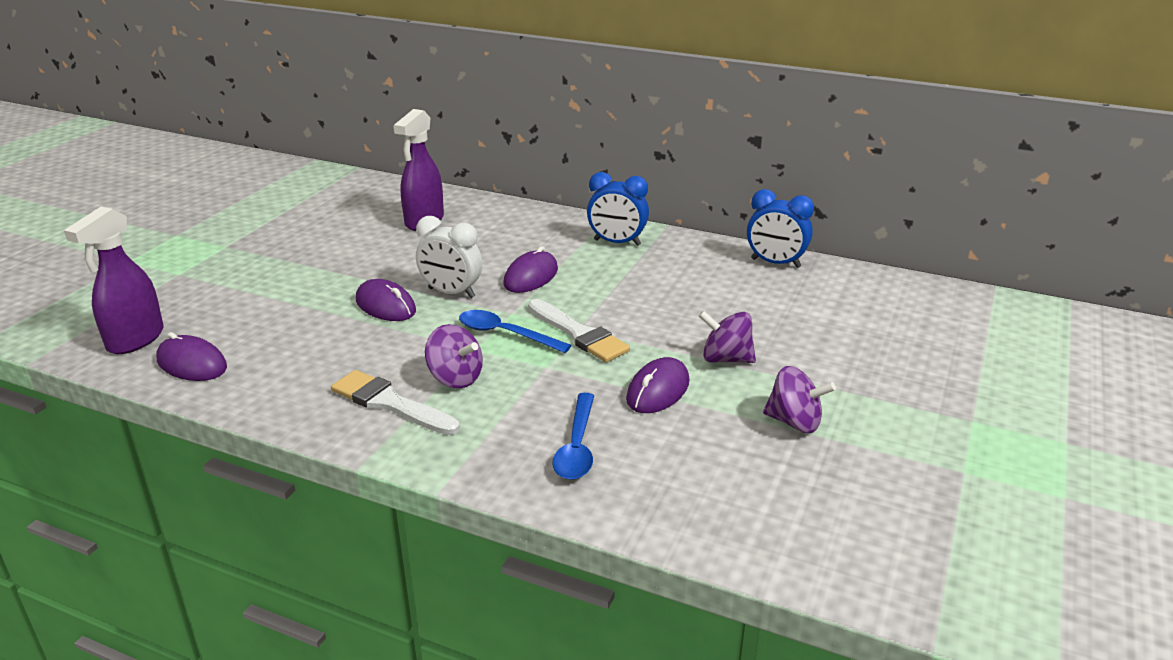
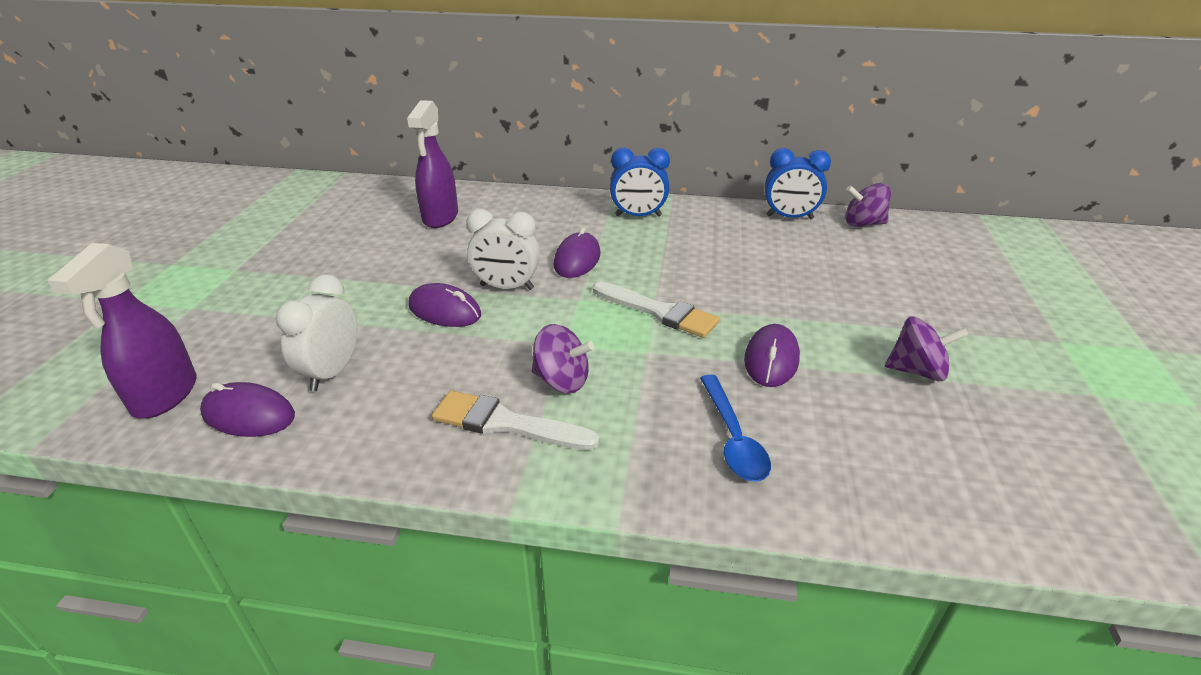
camera: 15 degrees left, 5 degrees up
blue spoon [459,310,572,353] -> none
purple spinning top [699,310,756,363] -> purple spinning top moved to [845,183,891,227]
none -> white clock [276,274,358,391]

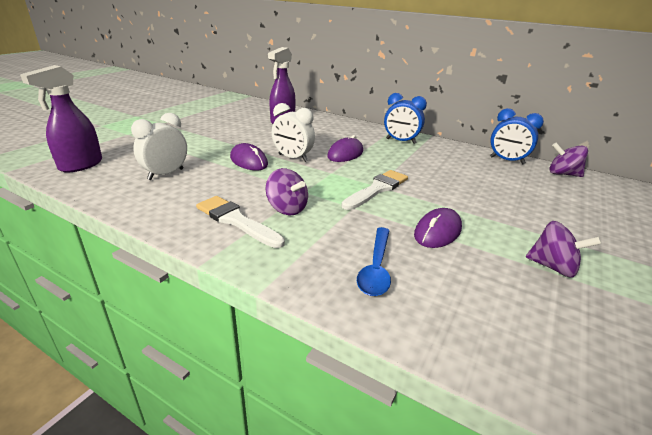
camera: 20 degrees right, 5 degrees down
purple mouse [200,382,295,437] -> none
white brush [593,281,719,338] -> white brush turned 105 degrees counterclockwise [341,170,408,210]

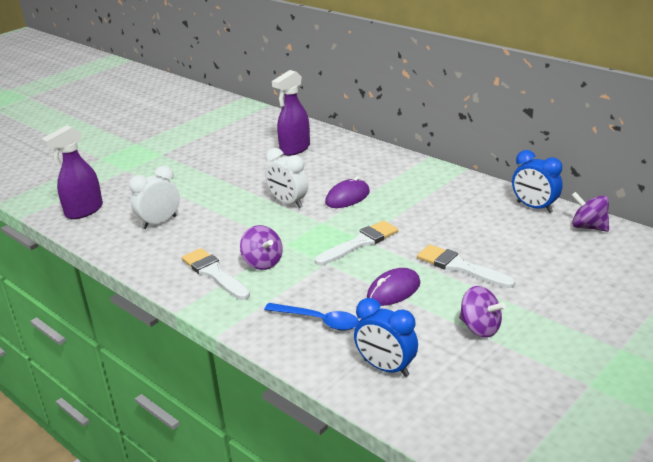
camera: 15 degrees right, 0 degrees up
purple mouse [230,143,268,170] -> none
blue spoon [357,227,391,296] -> blue spoon turned 90 degrees counterclockwise [264,303,359,330]
blue clock [384,93,427,144] -> blue clock moved to [354,298,418,377]
none -> white brush [417,244,515,288]

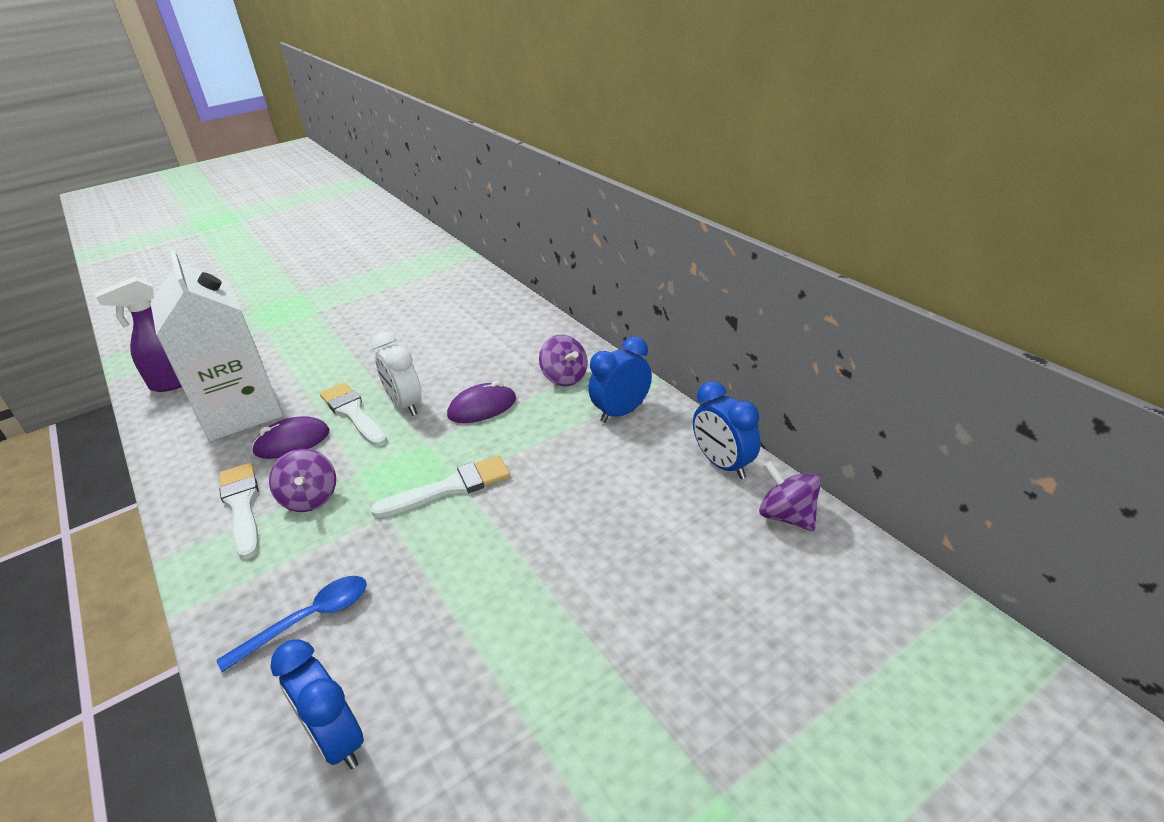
camera: 15 degrees right, 5 degrees up
white clock [129,166,180,229] -> white carton [150,251,283,442]
blue spoon [264,303,359,330] -> blue spoon turned 75 degrees counterclockwise [217,576,367,672]
purple spray bottle [272,70,310,156] -> none
purple mouse [367,268,421,306] -> purple mouse moved to [252,416,329,459]
white brush [417,244,515,288] -> white brush moved to [320,382,387,446]
purple spinning top [459,286,506,338] -> purple spinning top moved to [539,335,588,386]
none -> blue clock [589,336,652,423]

